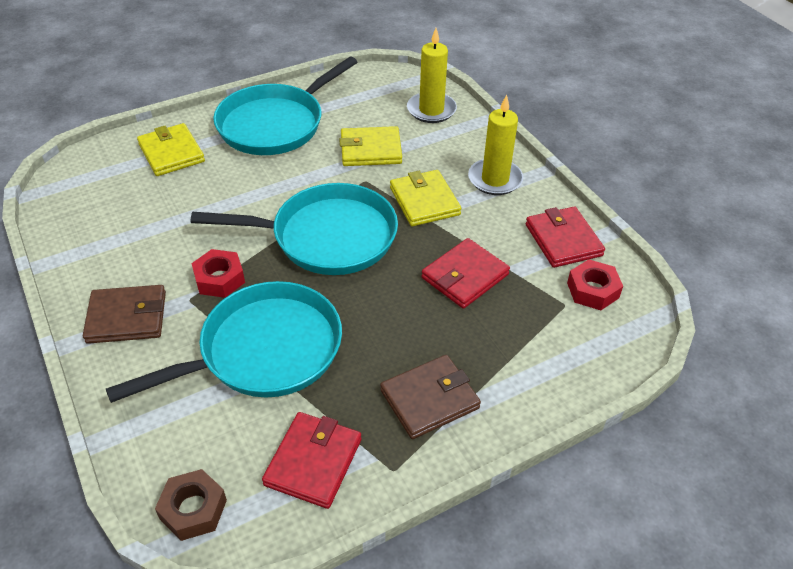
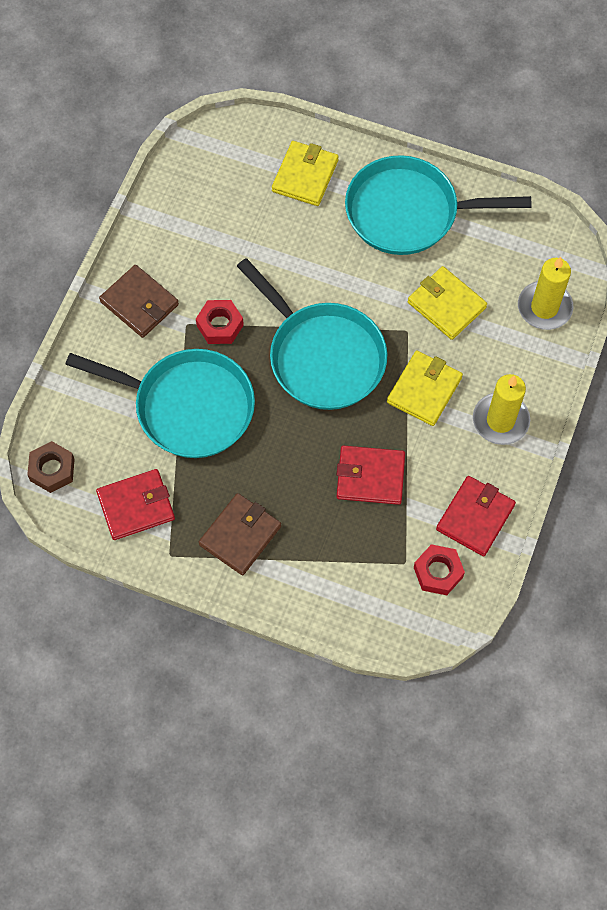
camera: 50 degrees right, 20 degrees up
brown wallet [380,355,481,439] -> brown wallet turned 75 degrees counterclockwise [199,493,281,575]

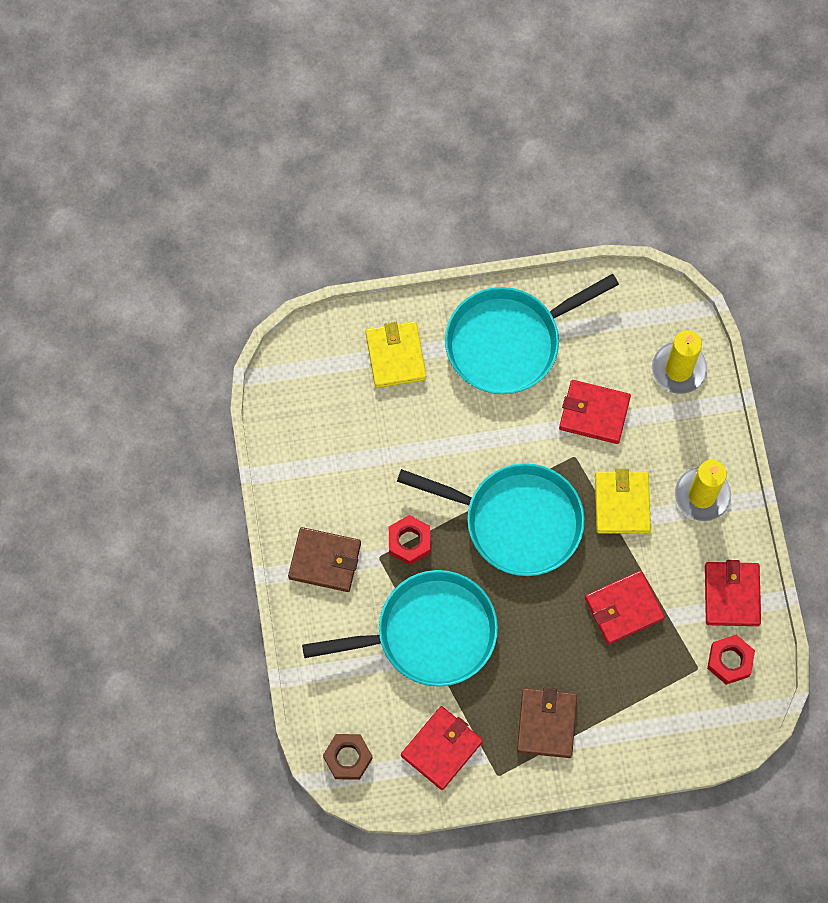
camera: 30 degrees left, 5 degrees up
yellow wallet [408,266,487,340] -> red wallet [559,380,631,444]

